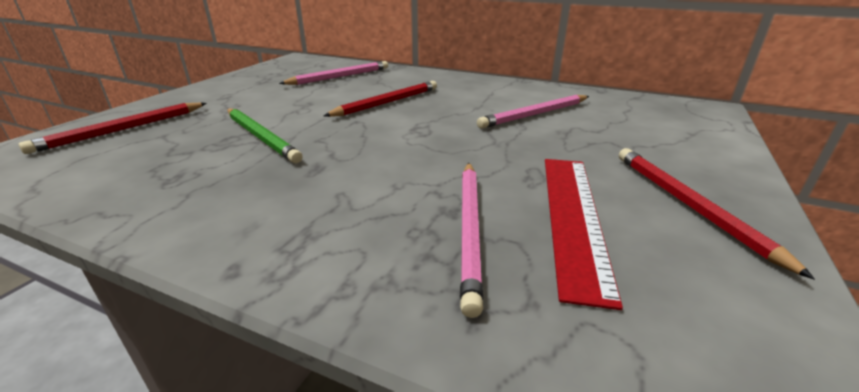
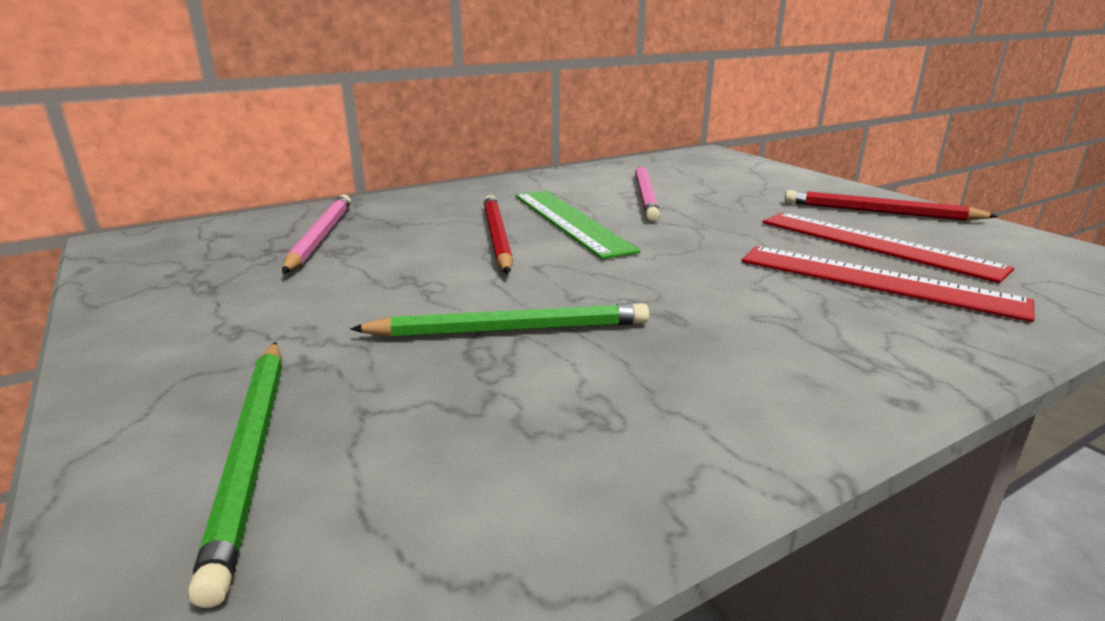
camera: 55 degrees left, 5 degrees down
red pencil [19,102,207,154] -> green pencil [188,342,282,608]
pink pencil [460,163,483,318] -> red ruler [741,246,1035,322]
none -> green ruler [515,191,640,259]

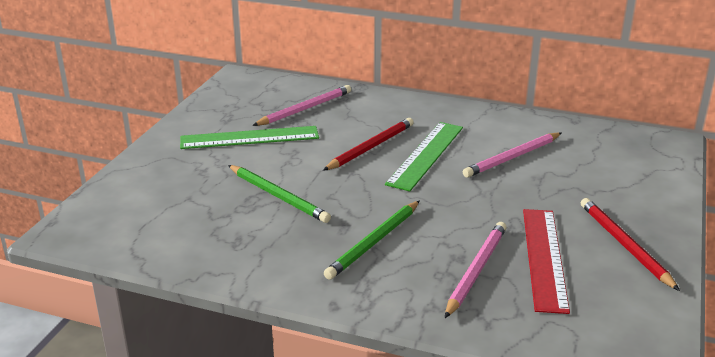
camera: 50 degrees right, 5 degrees up
green pencil [188,342,282,608] -> green pencil moved to [324,201,420,280]
red ruler [741,246,1035,322] -> pink pencil [445,222,507,318]
none -> green ruler [180,126,319,149]

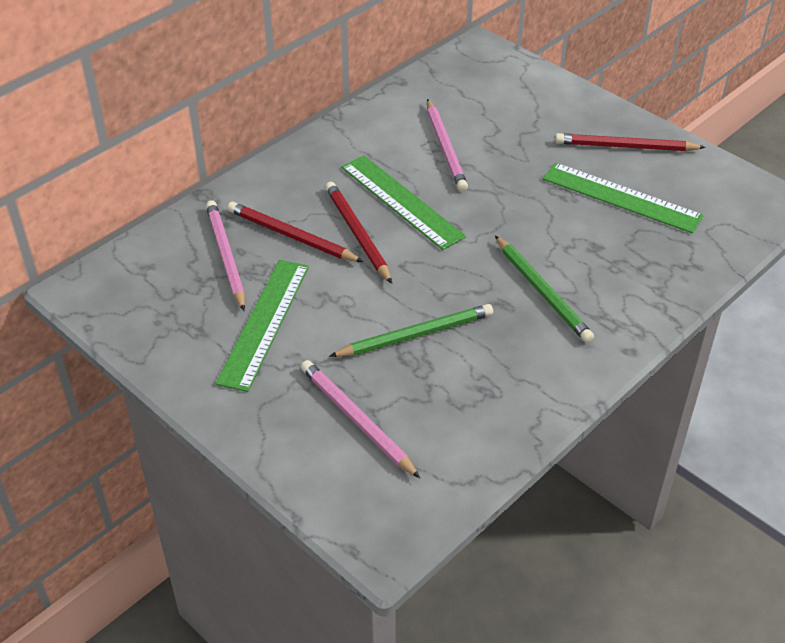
camera: 65 degrees left, 15 degrees up
pink pencil [445,222,507,318] -> pink pencil moved to [301,360,420,478]
red ruler [523,209,570,314] -> green ruler [543,163,704,233]
none -> red pencil [227,202,363,262]

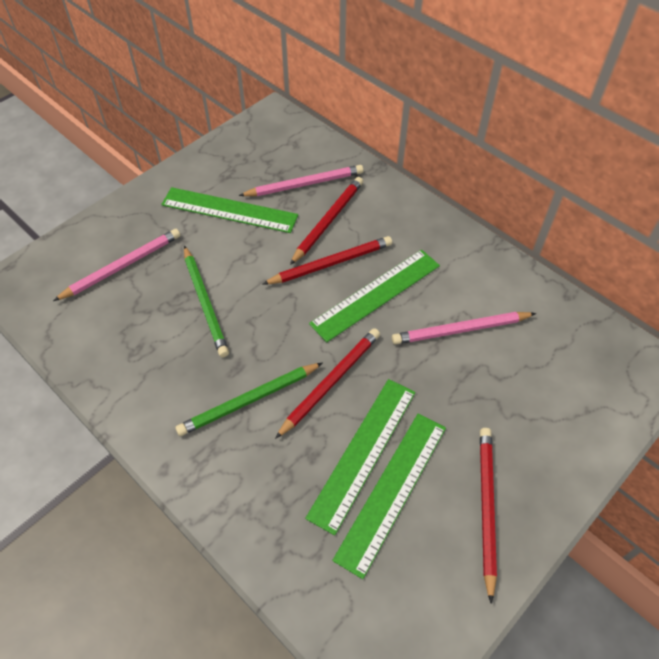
camera: 90 degrees right, 10 degrees up
none -> red pencil [275,328,380,439]
none -> green ruler [305,379,415,535]

